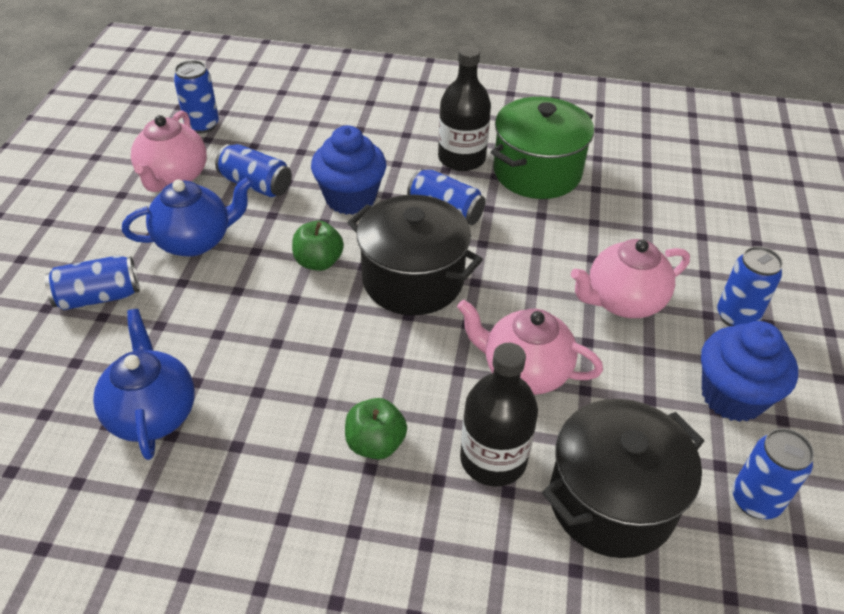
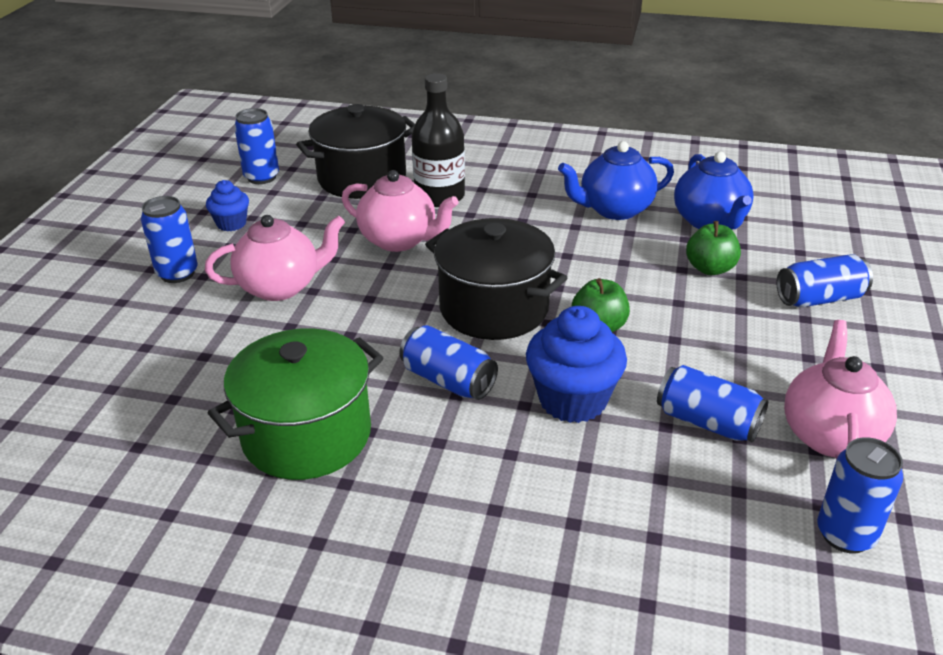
camera: 175 degrees left, 10 degrees down
blue teapot [122,177,253,257] -> blue teapot moved to [558,141,674,220]
green apple [345,398,407,459] -> green apple moved to [686,221,741,275]
black bottle [438,46,491,171] -> none
blue cupcake [701,321,798,422] -> blue cupcake [206,180,249,231], size x0.56

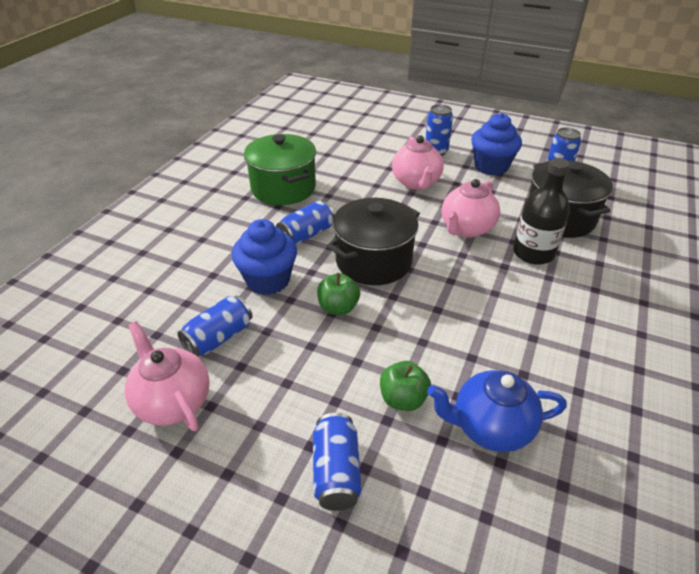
camera: 100 degrees right, 5 degrees up
blue cupcake [206,180,249,231] -> blue cupcake [471,113,522,176], size x1.79
blue teapot [558,141,674,220] -> none
pink teapot [784,320,897,460] -> pink teapot turned 150 degrees counterclockwise [125,321,210,431]
blue can [817,437,903,553] -> none

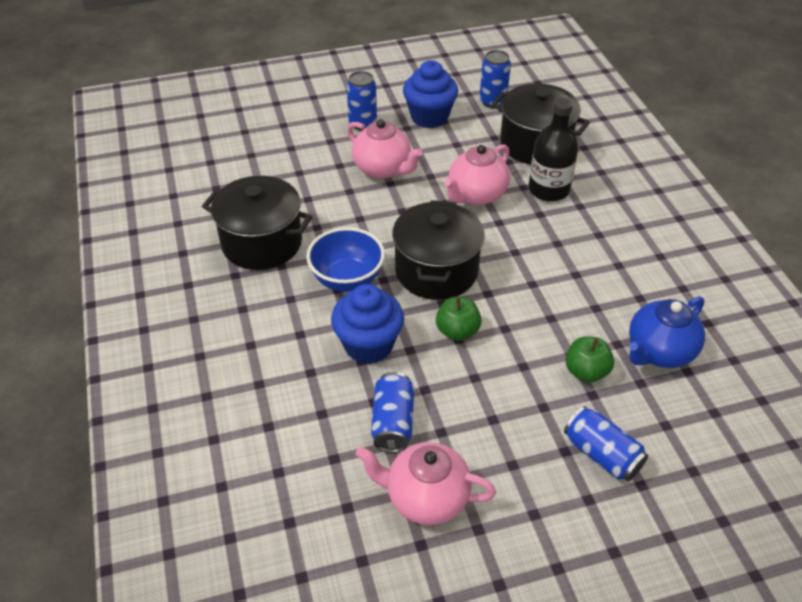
camera: 40 degrees left, 5 degrees up
green pot [244,134,316,205] -> black pot [202,176,313,270]
blue can [276,201,335,245] -> blue bowl [306,227,385,292]
pink teapot [442,179,500,238] -> pink teapot turned 45 degrees clockwise [444,144,510,205]

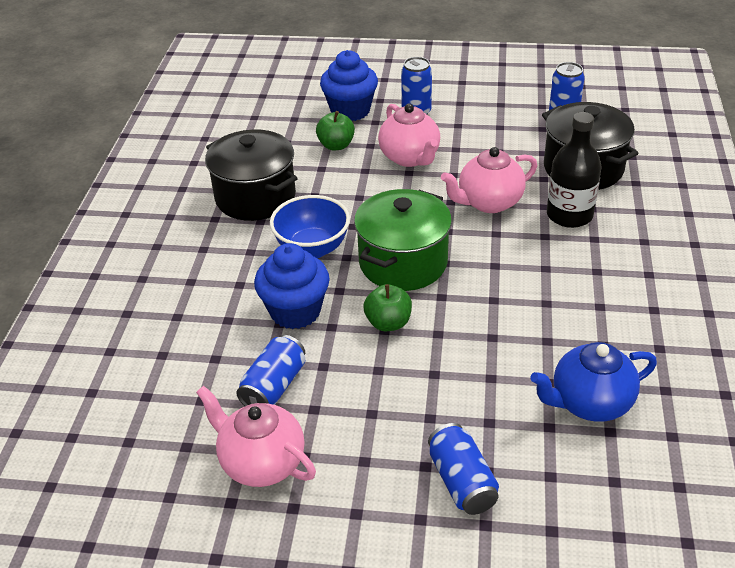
camera: 25 degrees right, 5 degrees down
black pot [392,200,485,300] -> green pot [354,189,452,291]
blue cupcake [403,60,458,128] -> blue cupcake moved to [320,50,378,121]
green apple [566,336,614,383] -> green apple moved to [316,111,355,150]

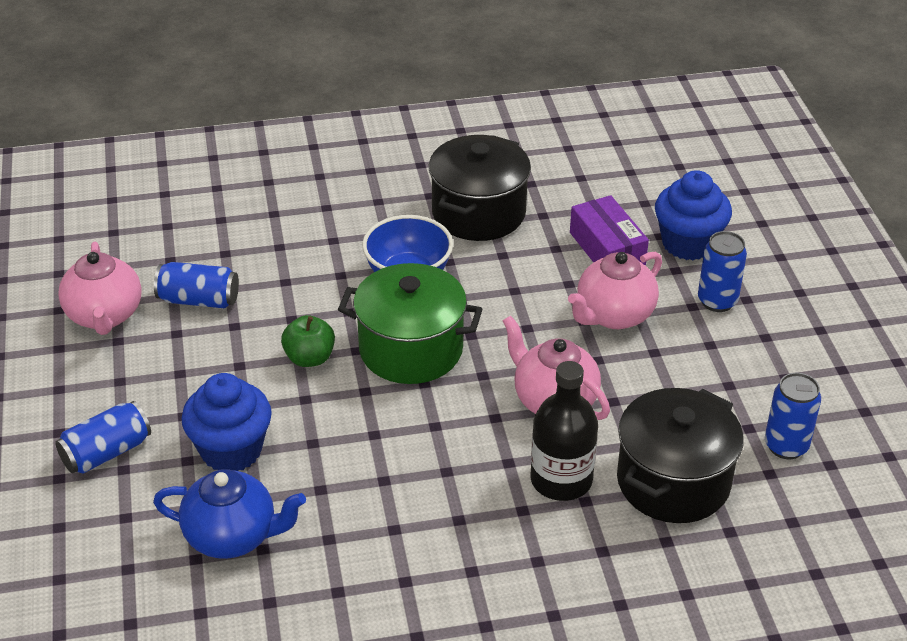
camera: 70 degrees right, 0 degrees up
pink teapot [196,386,316,487] -> pink teapot turned 150 degrees clockwise [58,242,142,335]
blue cupcake [254,243,330,329] -> blue cupcake moved to [181,373,272,471]
green apple [316,111,355,150] -> purple box [570,195,649,266]
blue teapot [530,342,657,422] -> blue teapot turned 135 degrees clockwise [153,469,306,559]

